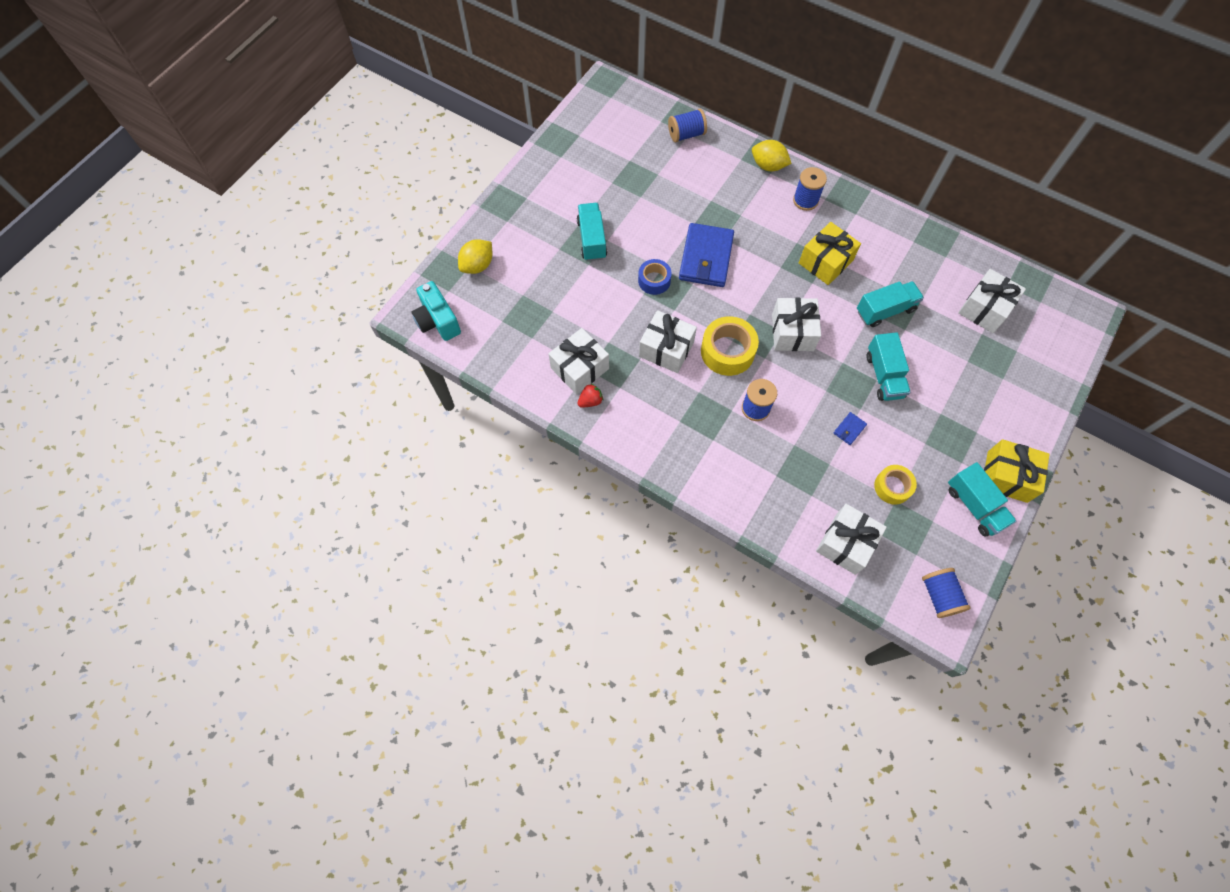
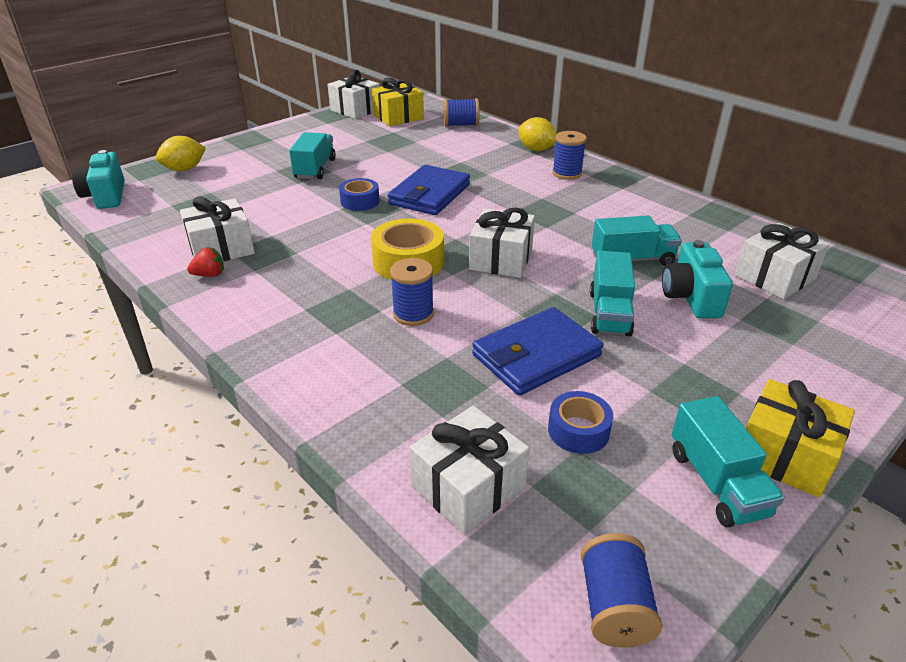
camera: 15 degrees right, 30 degrees down
white gift [639,310,697,373] -> white gift moved to [327,70,380,119]
yellow gift [799,222,861,285] -> yellow gift moved to [372,78,424,126]
blue wallet [834,412,867,445] -> blue wallet [472,307,603,396], size x2.44
yellow tape [874,465,917,505] -> blue tape [548,391,613,454]
none -> turquoise camera [662,240,733,318]

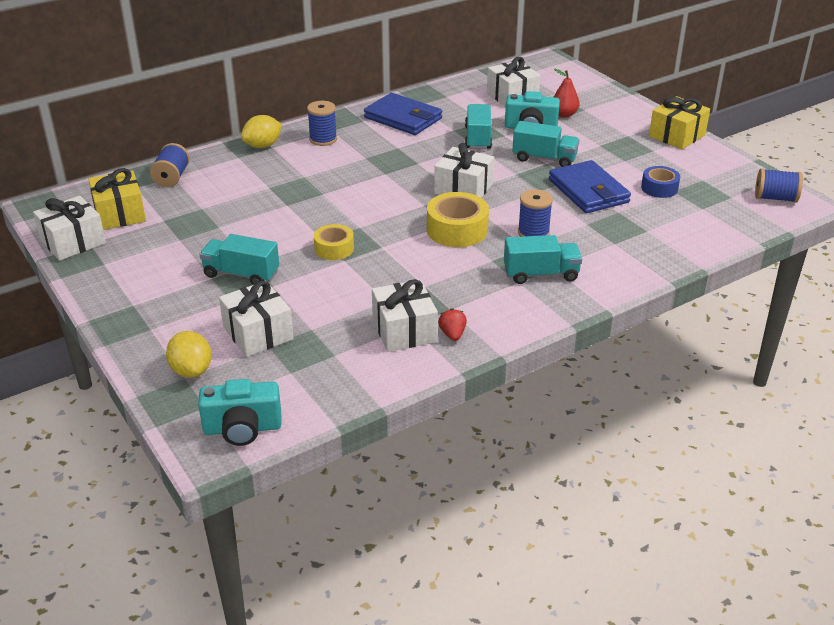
camera: 80 degrees left, 0 degrees up
blue tape [339,178,380,211] -> yellow tape [314,224,354,260]
blue wallet [388,165,470,215] -> blue wallet moved to [364,93,442,135]
white gift [410,406,530,534] -> white gift moved to [219,281,294,357]
turquoise truck [672,396,785,528] -> turquoise truck moved to [504,235,582,284]
none -> red pear [554,69,580,118]

